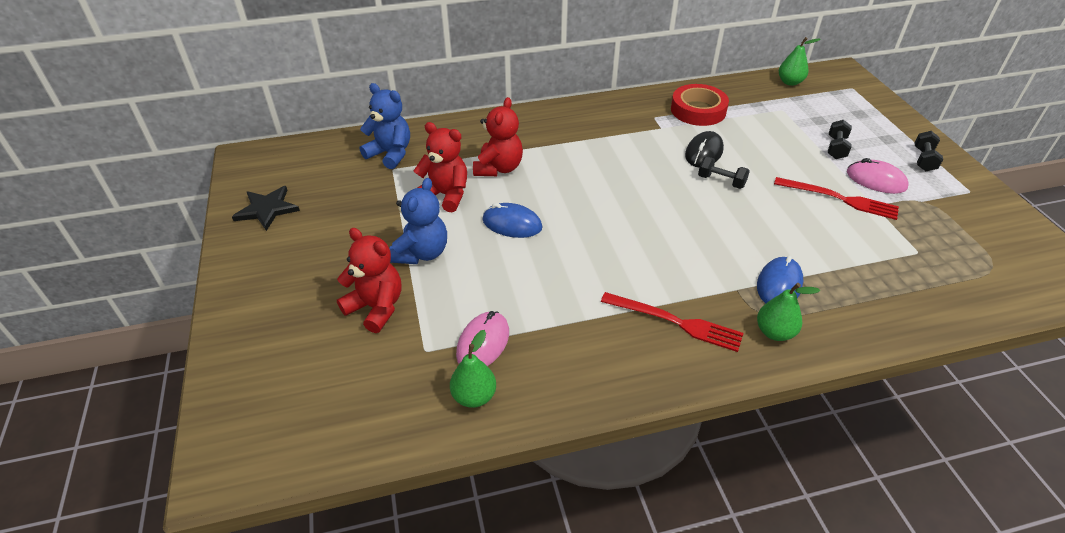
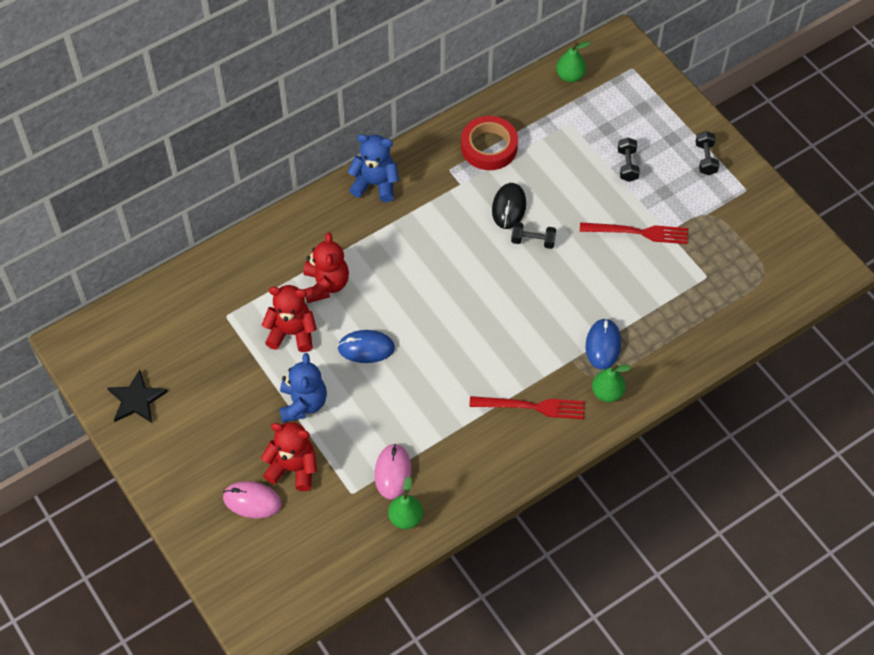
camera: 20 degrees left, 15 degrees up
blue teddy bear [360,83,410,169] -> blue teddy bear moved to [348,134,399,202]
pink mouse [847,158,908,194] -> pink mouse moved to [223,481,282,518]

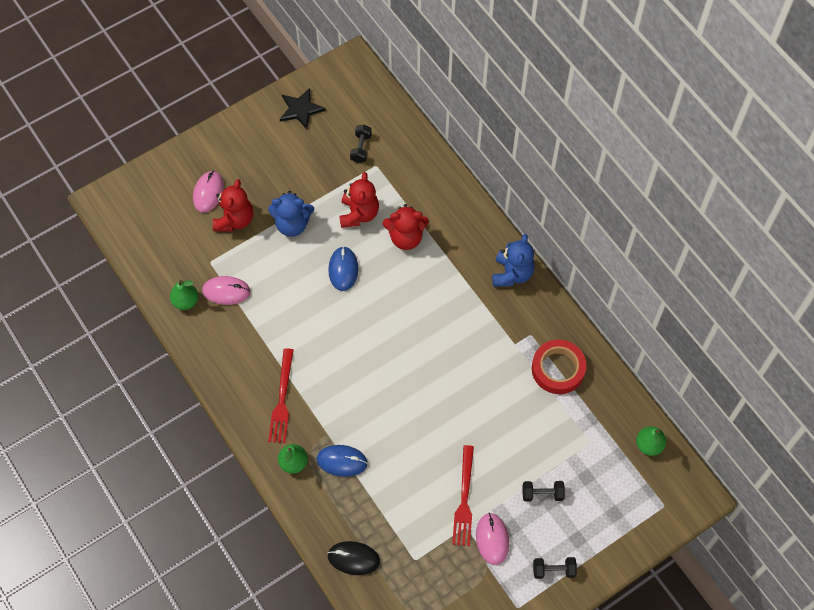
camera: 90 degrees right, 5 degrees up
black mouse [492,183,526,229] -> black mouse moved to [328,541,380,575]
black dumbbell [511,222,556,249] -> black dumbbell moved to [350,125,372,163]
none -> pink mouse [476,513,509,565]

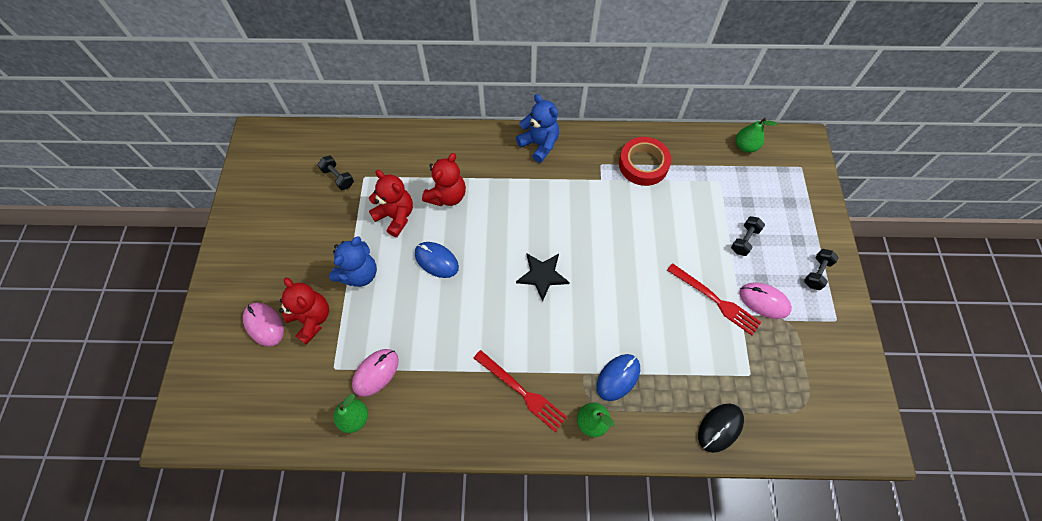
camera: 55 degrees left, 0 degrees up
black star [280,88,326,129] -> black star moved to [516,253,570,302]

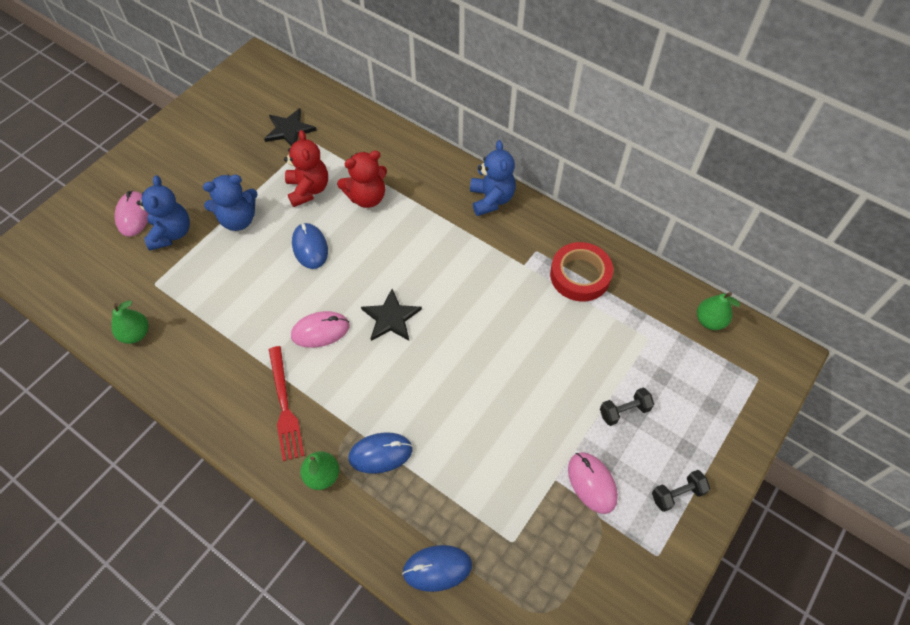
camera: 35 degrees right, 5 degrees down
red teddy bear [279,278,329,345] -> blue teddy bear [137,175,190,251]
black dumbbell [318,155,354,190] -> black star [264,108,317,146]
pink mouse [352,349,399,397] -> pink mouse moved to [291,311,349,348]
red fork [667,263,762,335] -> none
black mouse [698,404,744,453] -> blue mouse [402,545,472,592]

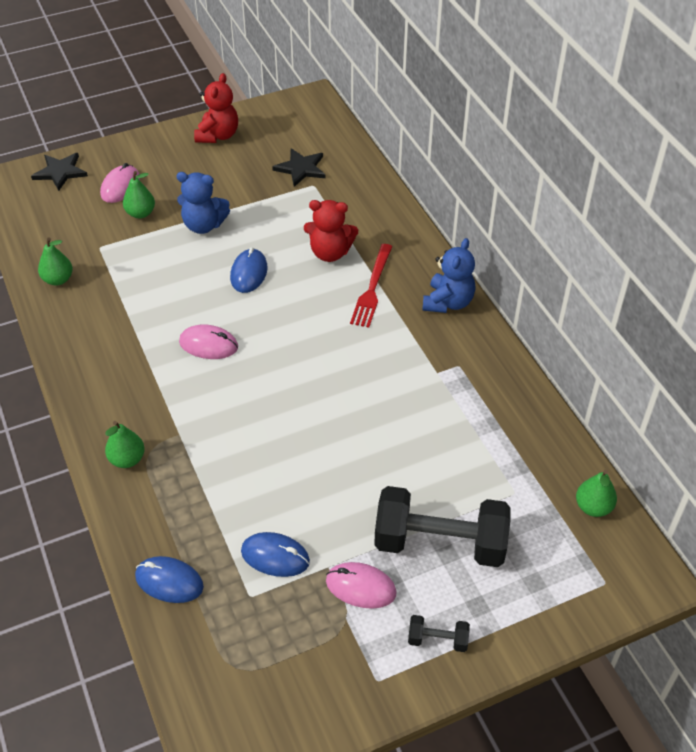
camera: 30 degrees right, 10 degrees down
blue teddy bear [137,175,190,251] -> green pear [123,171,155,218]
red fork [269,346,304,461] -> red fork moved to [350,244,392,327]
red teddy bear [284,130,328,207] -> red teddy bear moved to [194,73,238,143]
blue mouse [348,432,413,474] -> blue mouse moved to [241,532,310,577]
black star [361,289,422,341] -> black star moved to [31,153,88,191]
red tape [550,242,613,302] -> none
pink mouse [568,452,618,514] -> pink mouse turned 75 degrees counterclockwise [326,562,397,609]
black dumbbell [600,388,654,426] -> black dumbbell [374,486,511,567], size x2.31

